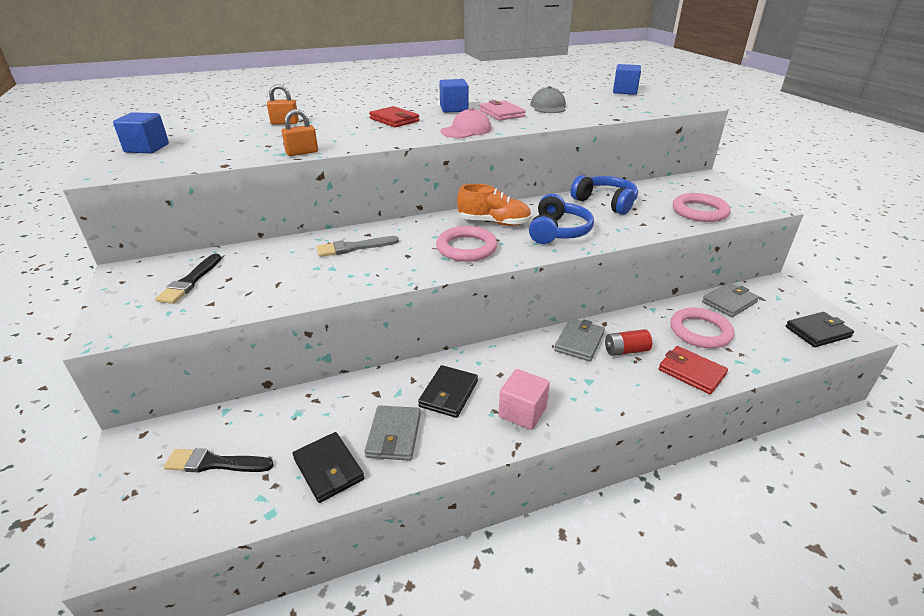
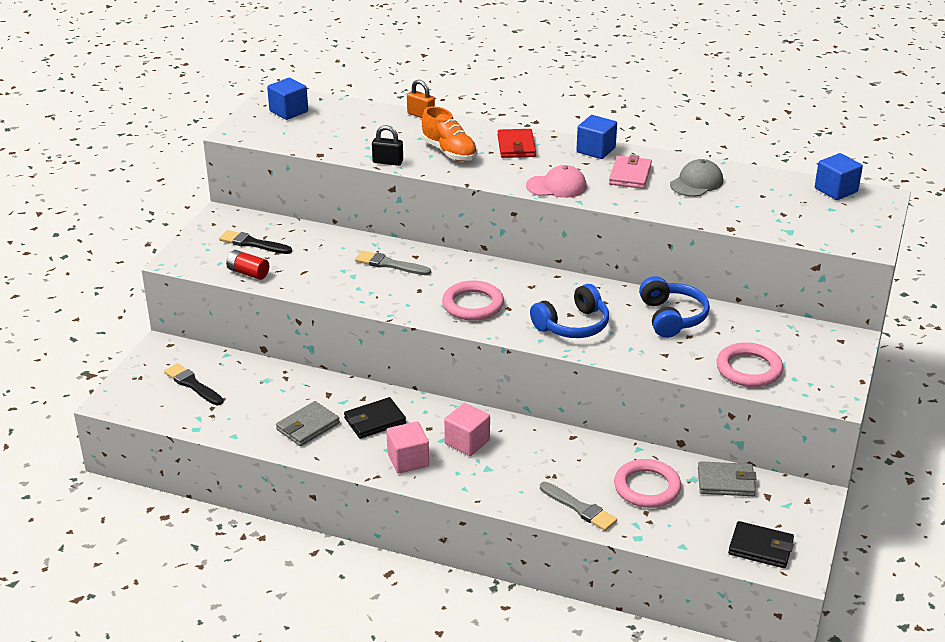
camera: 40 degrees right, 0 degrees up
black brush [155,254,221,304] -> black brush turned 60 degrees clockwise [219,230,292,254]
orange padlock [282,109,318,156] -> black padlock [372,125,403,166]
black wallet [293,432,364,503] -> none
orange shoe [457,184,532,226] -> orange shoe moved to [422,106,478,161]
grey wallet [554,318,605,361] -> none
red battery [605,329,652,356] -> red battery moved to [226,250,269,280]
red wallet [659,346,728,395] -> grey brush [540,482,617,531]
none -> pink cube [444,403,490,456]

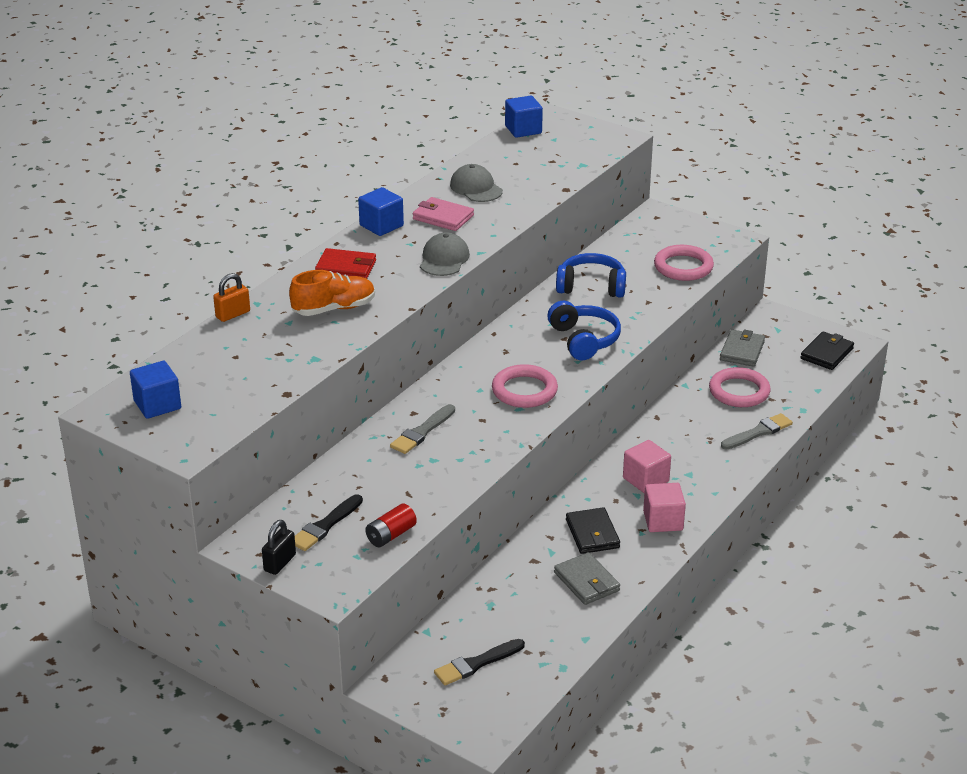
camera: 75 degrees left, 0 degrees up
black padlock [372,125,403,166] -> black padlock moved to [262,520,296,575]
pink cap [526,165,587,198] -> grey cap [420,232,470,276]

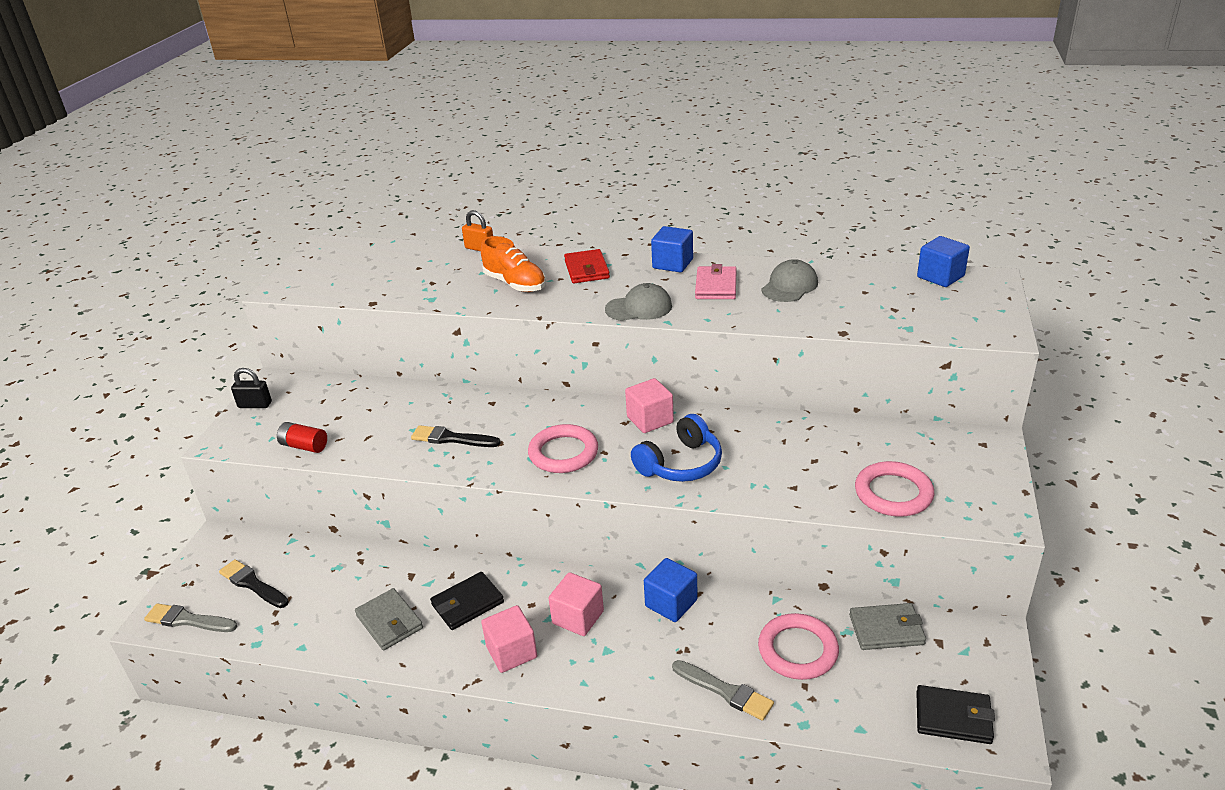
camera: 70 degrees right, 0 degrees up
blue cube [130,361,181,419] -> blue cube moved to [644,558,698,622]
black brush [295,494,363,551] -> black brush moved to [411,425,500,447]
grey brush [390,404,455,454] -> grey brush moved to [144,603,237,632]
grey wallet [554,552,620,605] -> grey wallet turned 75 degrees counterclockwise [355,588,423,651]
blue headphones [556,253,626,298] -> none
none -> pink cube [625,378,674,433]

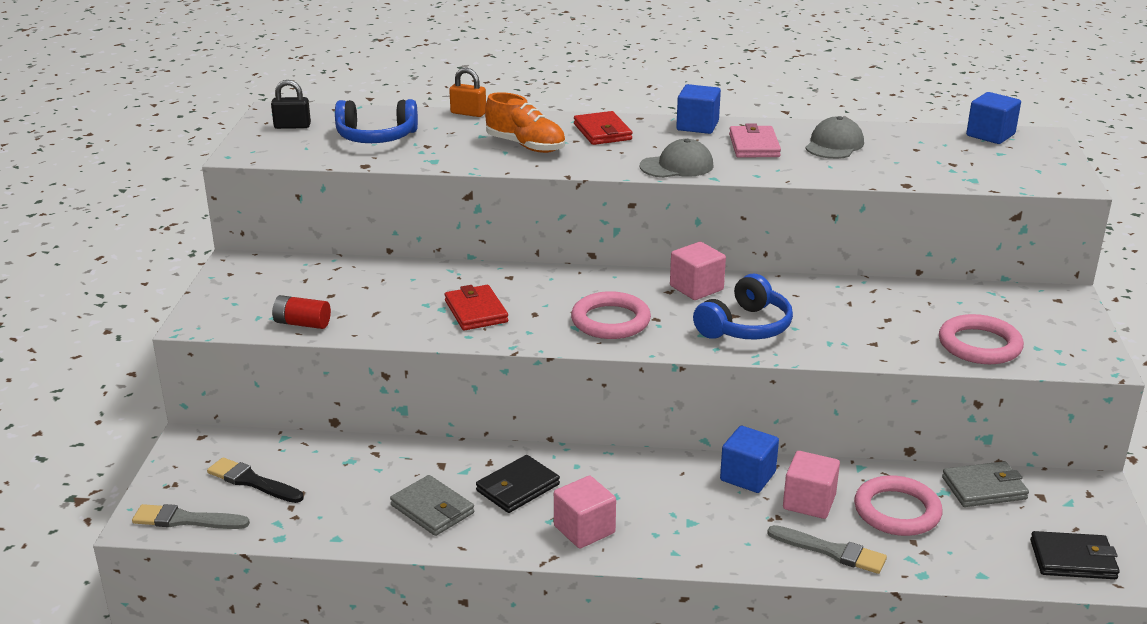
camera: 10 degrees left, 5 degrees down
black padlock [231,368,272,408] -> black padlock moved to [271,80,311,129]
black brush [411,425,500,447] -> red wallet [445,285,508,331]
pink cube [549,572,604,636] -> pink cube moved to [783,451,840,519]
none -> blue headphones [335,99,418,143]

